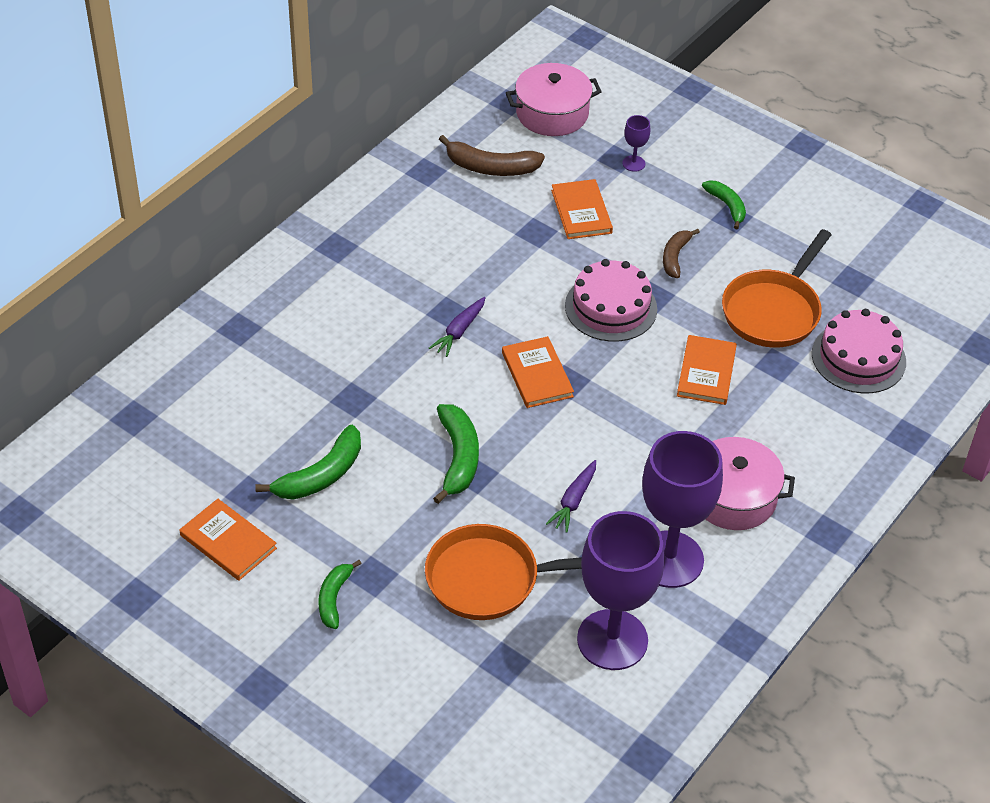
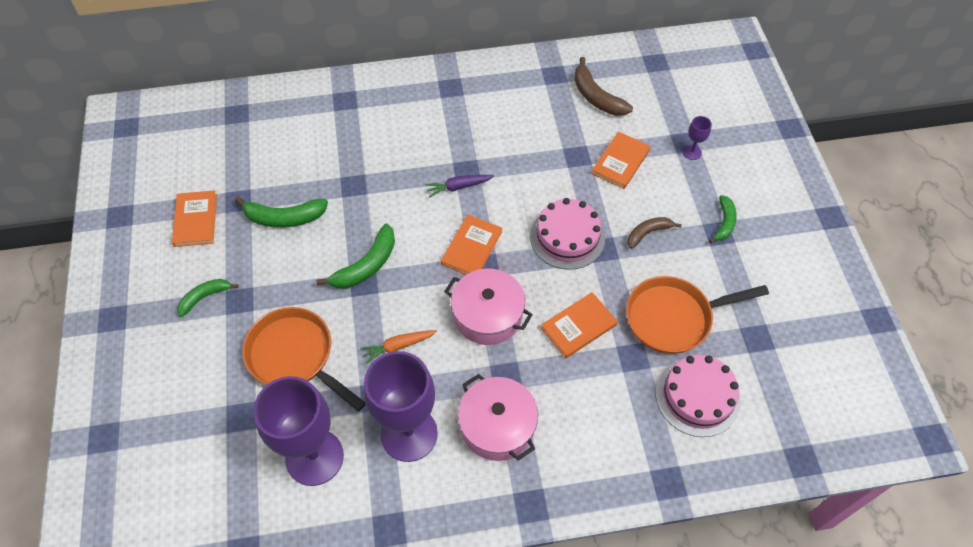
camera: 45 degrees right, 10 degrees up
pink pot [506,63,602,136] -> pink pot moved to [444,269,533,345]
purple carrot [546,460,596,533] -> orange carrot [360,330,437,364]

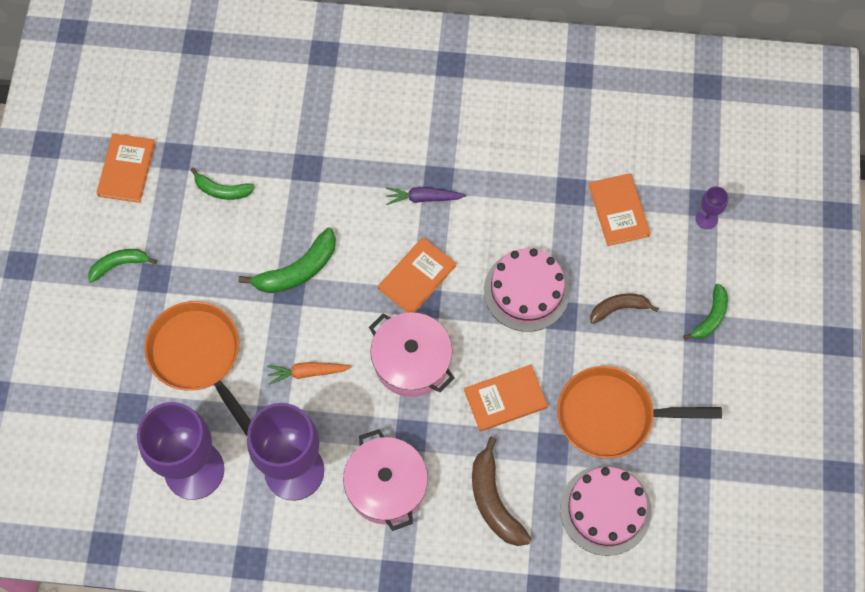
camera: 15 degrees right, 10 degrees up
green banana [235,197,328,228] -> green banana [191,168,255,200], size x0.64
brown banana [574,57,633,116] -> brown banana moved to [472,437,531,546]
orange book [591,132,651,189] -> orange book turned 60 degrees counterclockwise [589,173,651,246]

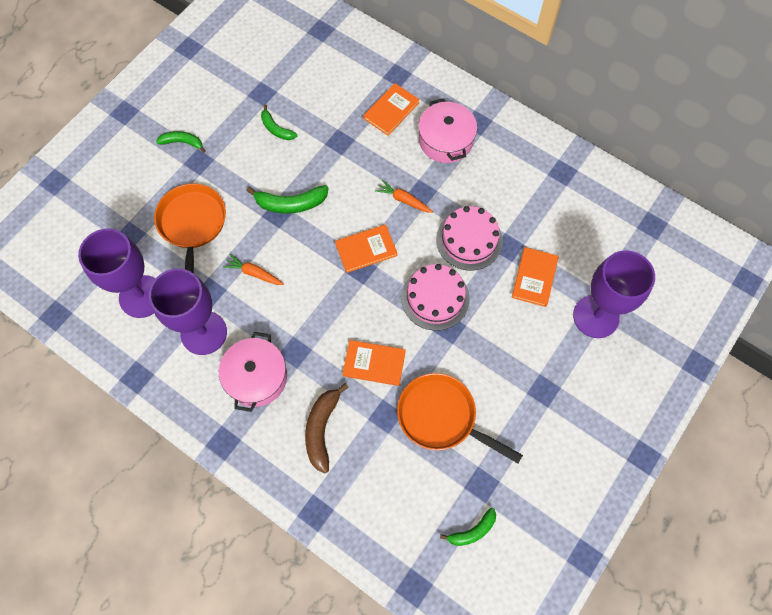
camera: 30 degrees right, 0 degrees up
orange book [97,133,155,203] -> orange book moved to [363,83,420,136]
pink pot [369,312,455,397] -> pink pot moved to [418,98,477,163]
purple carrot [386,187,466,205] -> orange carrot [375,180,433,213]
pink cake [560,465,652,556] -> pink cake moved to [436,206,503,271]
brown banana [590,294,659,324] -> none
green banana [683,284,728,340] -> green banana moved to [440,508,496,546]
purple goblet [696,186,728,229] -> purple goblet [573,250,655,338], size x2.48

